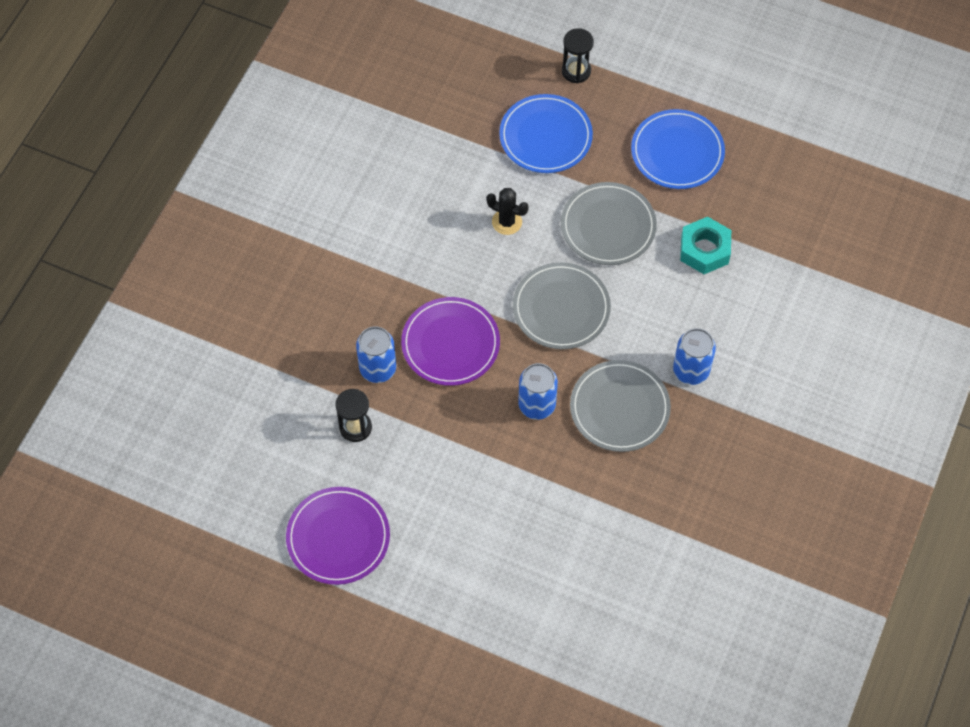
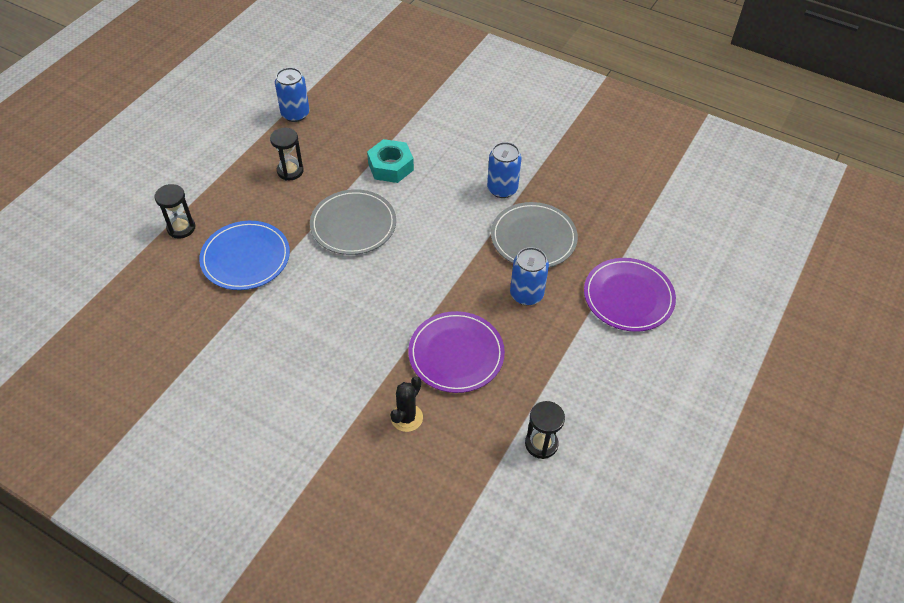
camera: 85 degrees left, 10 degrees down
purple plate [286,487,390,585] -> purple plate moved to [584,258,676,332]
blue can [356,326,396,383] -> blue can moved to [275,67,310,122]
black cactus [487,188,529,235] -> black cactus moved to [390,376,423,432]
grey plate [513,262,611,349] -> none
blue plate [631,109,725,189] -> black hourglass [270,128,304,181]

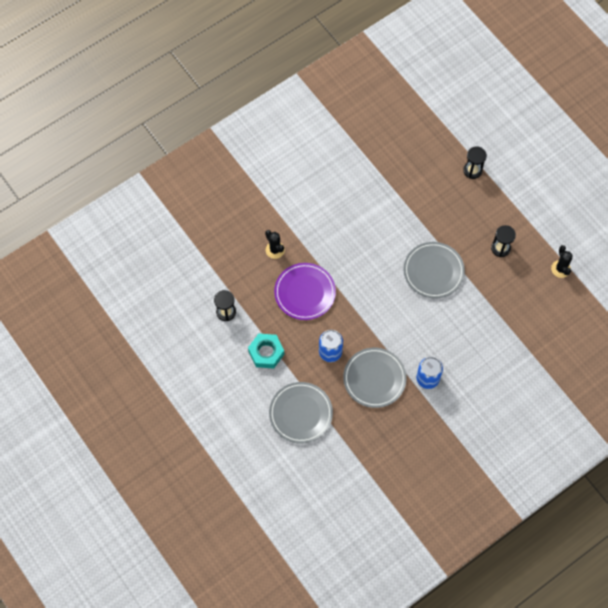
camera: 115 degrees right, 15 degrees up
blue plate [199,221,290,290] -> none
blue can [275,67,310,122] -> black cactus [551,245,573,278]
turquoise nut [367,139,414,183] -> turquoise nut moved to [248,333,284,369]
purple plate [584,258,676,332] -> grey plate [269,382,333,444]

